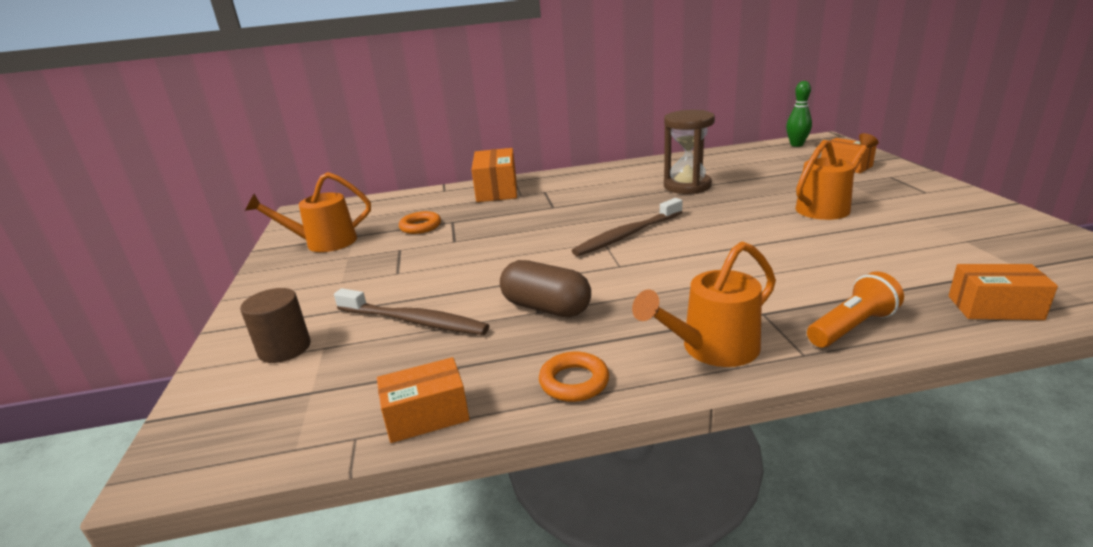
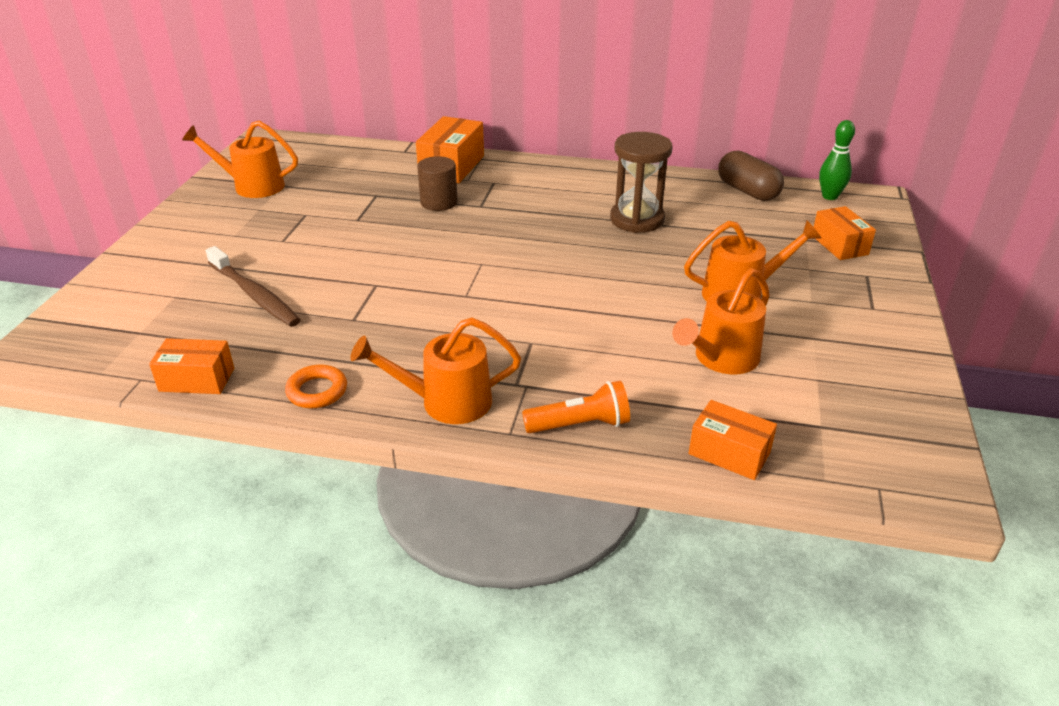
camera: 20 degrees right, 10 degrees up
brown cylinder [240,288,311,363] -> brown cylinder moved to [417,156,458,211]
orange ring [399,211,441,234] -> none
brown capsule [500,260,591,317] -> brown capsule moved to [718,150,784,201]
brown toothbrush [572,198,682,256] -> none
none -> orange watering can [672,268,770,374]

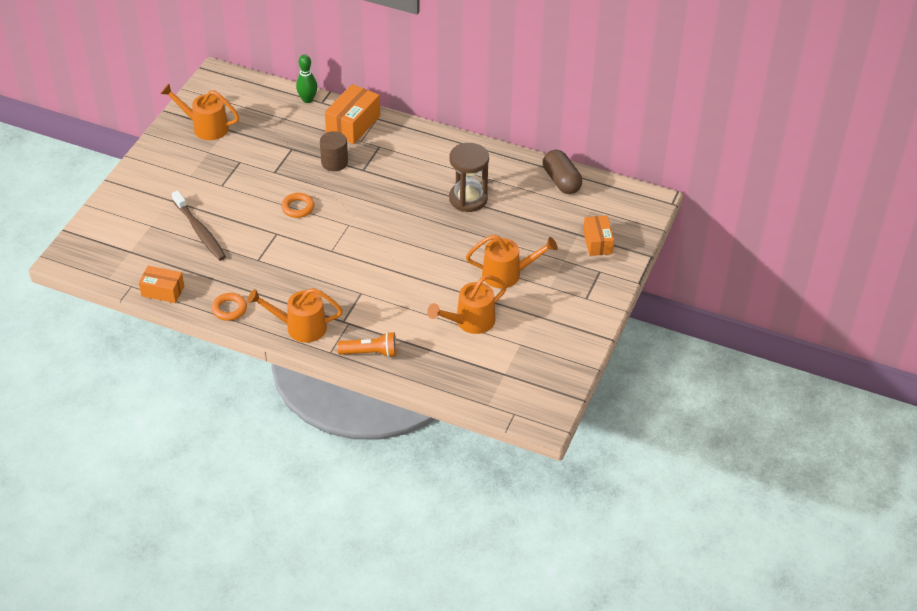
camera: 10 degrees right, 10 degrees up
orange box [689,400,777,480] -> none
green bowling pin [819,120,855,200] -> green bowling pin moved to [296,54,317,103]
none -> orange ring [281,193,314,218]

